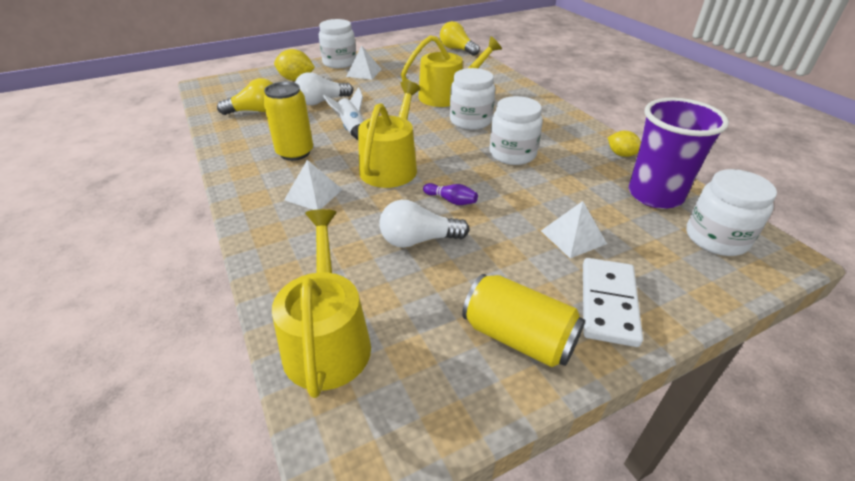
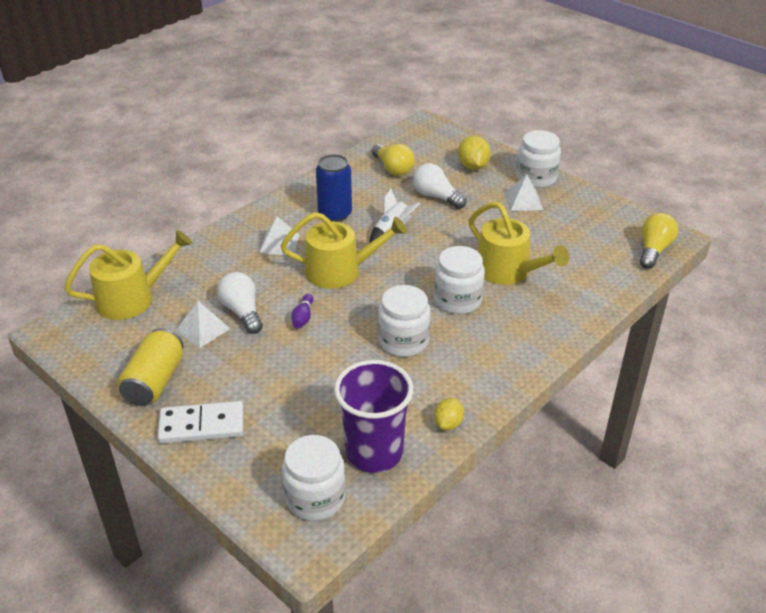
camera: 70 degrees right, 0 degrees up
yellow can [263,82,313,161] -> blue can [316,154,352,222]
white pyramid [541,201,607,258] -> white pyramid moved to [176,301,230,348]

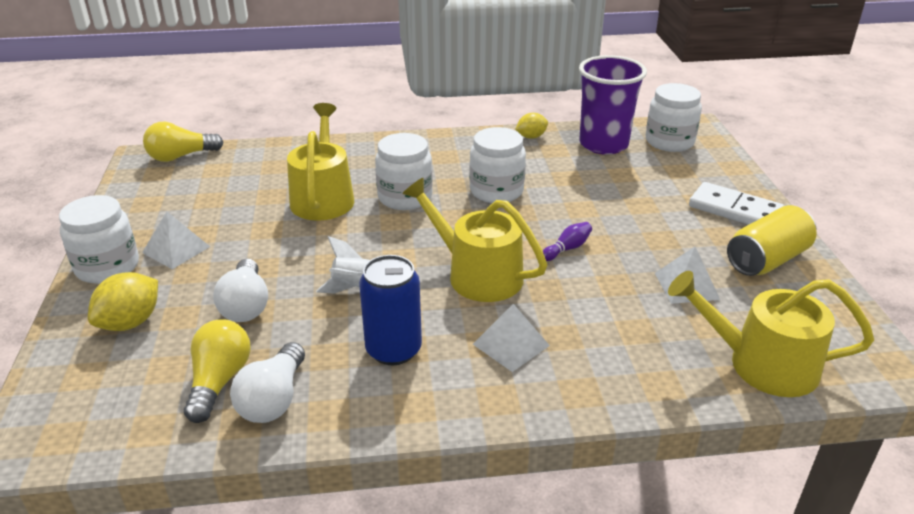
camera: 140 degrees left, 5 degrees down
white light bulb [217,272,263,334] -> white light bulb moved to [230,342,305,423]

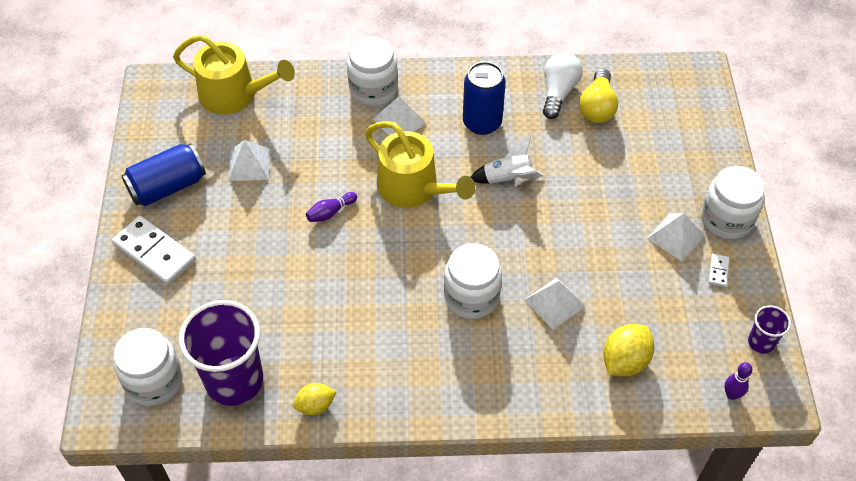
camera: 175 degrees left, 20 degrees up
yellow lemon [88,272,158,331] -> yellow lemon moved to [603,324,654,376]
yellow light bulb [143,122,224,162] -> purple bowling pin [724,362,752,400]
white light bulb [213,258,268,322] -> none
yellow watering can [287,103,354,221] -> white pyramid [525,278,586,330]
white jar [470,127,526,203] -> white jar moved to [347,36,398,106]
yellow can [727,205,816,276] -> blue can [121,143,206,206]
none -> white domino [708,254,730,287]
none -> purple cup [748,305,791,354]

